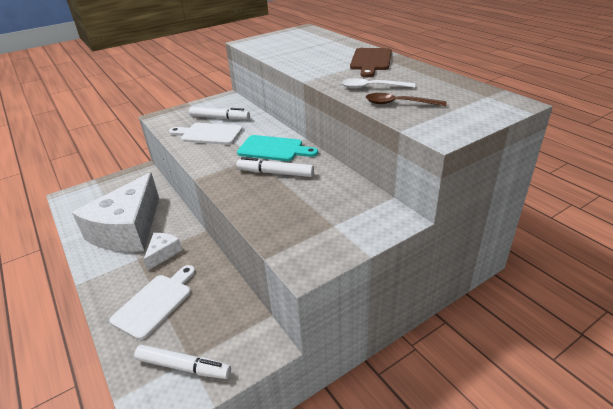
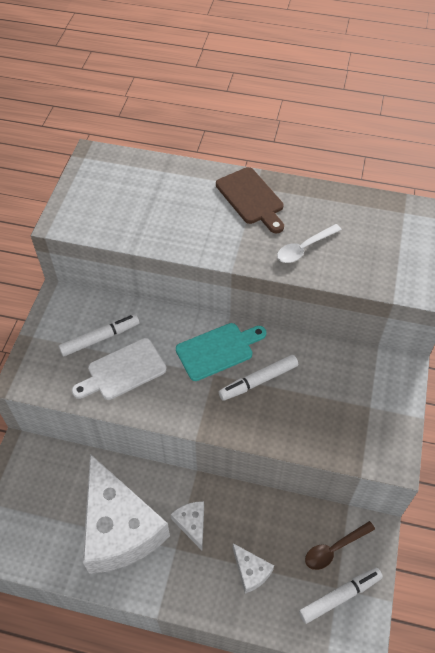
camera: 45 degrees left, 20 degrees up
white cutting board [109,265,195,340] -> white cheese [233,543,274,594]
brown spoon [366,93,447,106] -> brown spoon moved to [305,521,375,570]

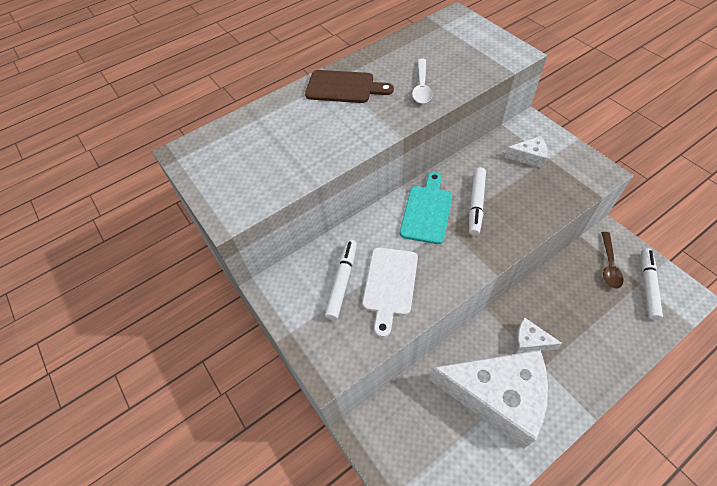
camera: 45 degrees left, 0 degrees up
white cheese [233,543,274,594] -> white cheese moved to [504,136,547,168]

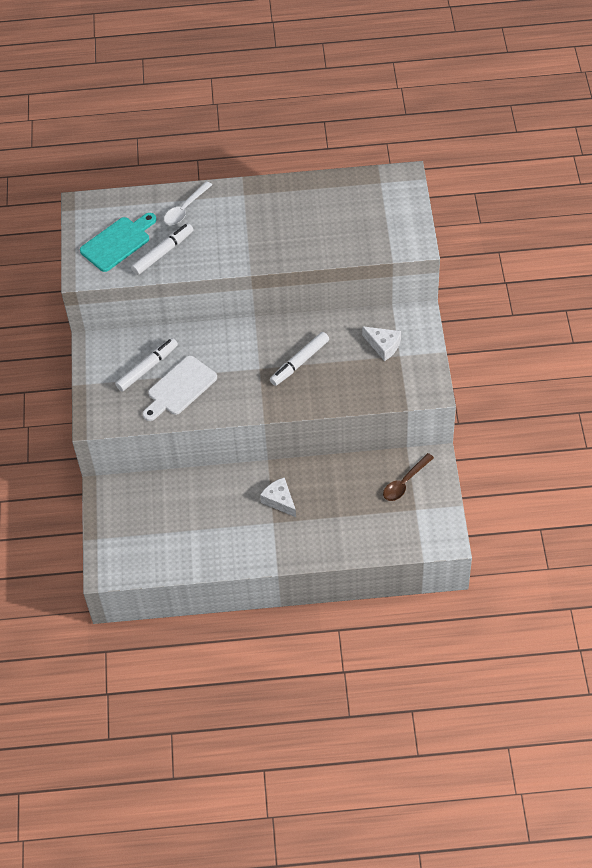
camera: 30 degrees right, 0 degrees up
brown cutting board [305,70,394,103] -> none
turquoise cutting board [400,172,452,244] -> turquoise cutting board moved to [80,213,157,272]
white spoon [412,59,433,104] -> white spoon moved to [164,181,212,225]
white cheese [430,350,548,448] -> none
white marker [641,248,663,320] -> white marker moved to [131,223,193,275]

